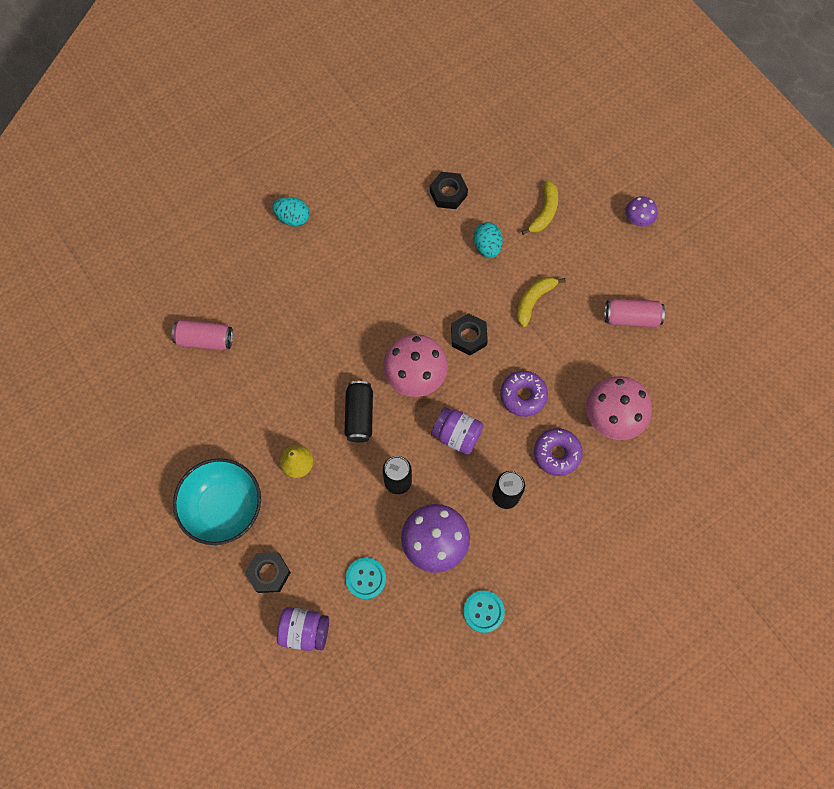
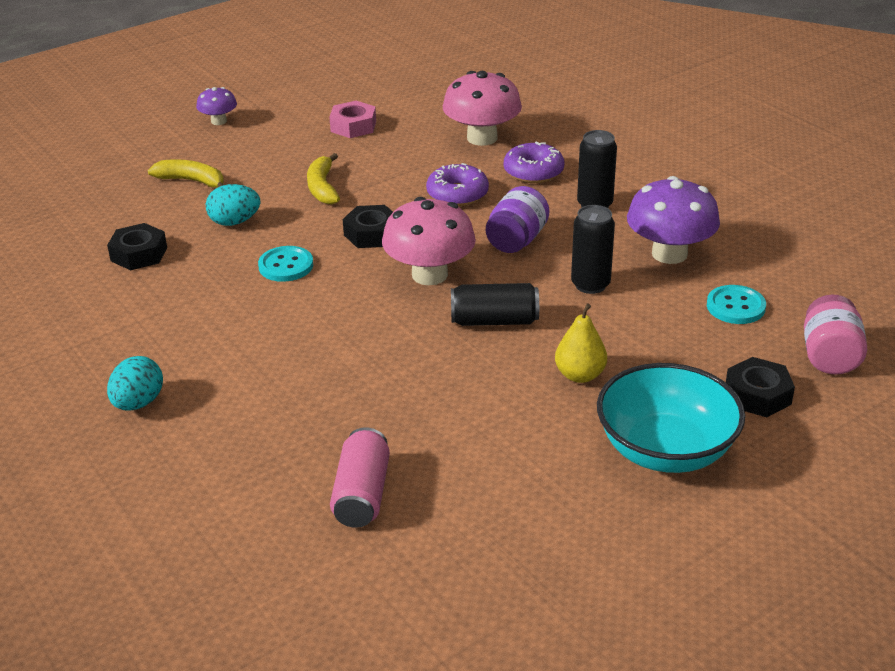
camera: 90 degrees left, 35 degrees down
purple jar [277,607,329,651] -> pink jar [804,295,867,374]
turquoise button [463,590,505,633] -> turquoise button moved to [258,246,313,282]
yellow banana [517,277,566,327] -> yellow banana turned 45 degrees clockwise [307,153,340,205]
pink can [604,299,665,327] -> pink nut [329,101,376,138]

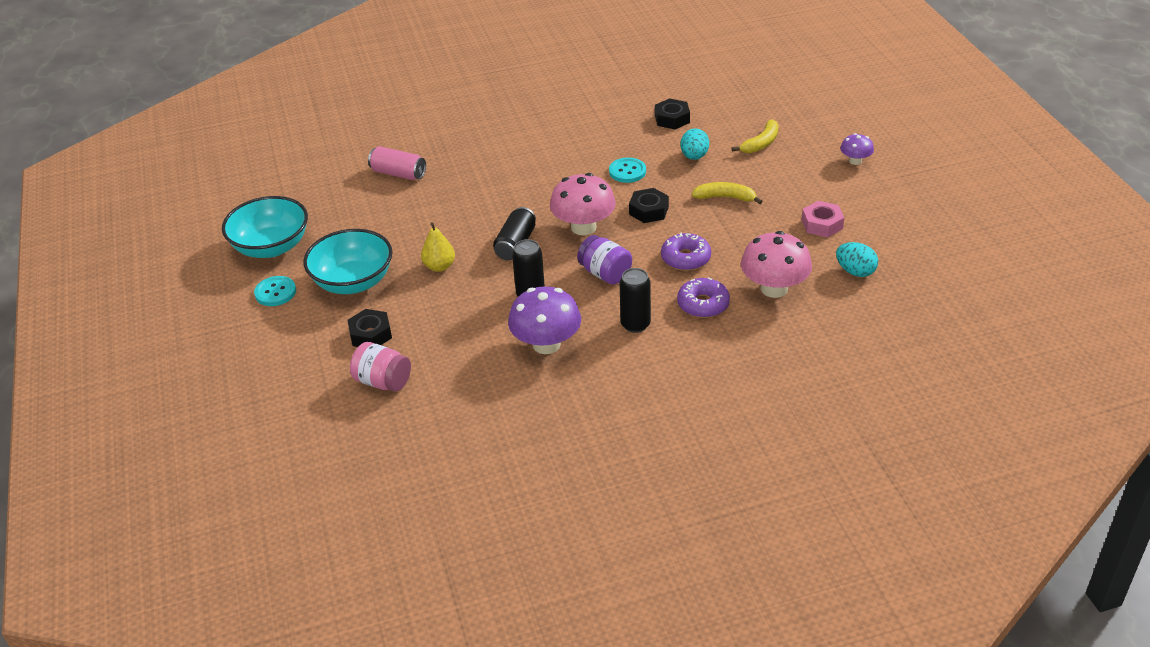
camera: 110 degrees right, 5 degrees up
turquoise egg [107,356,163,411] -> turquoise egg moved to [836,242,878,277]
turquoise button [707,285,766,324] -> turquoise button moved to [254,276,296,306]
none -> turquoise bowl [222,196,308,258]

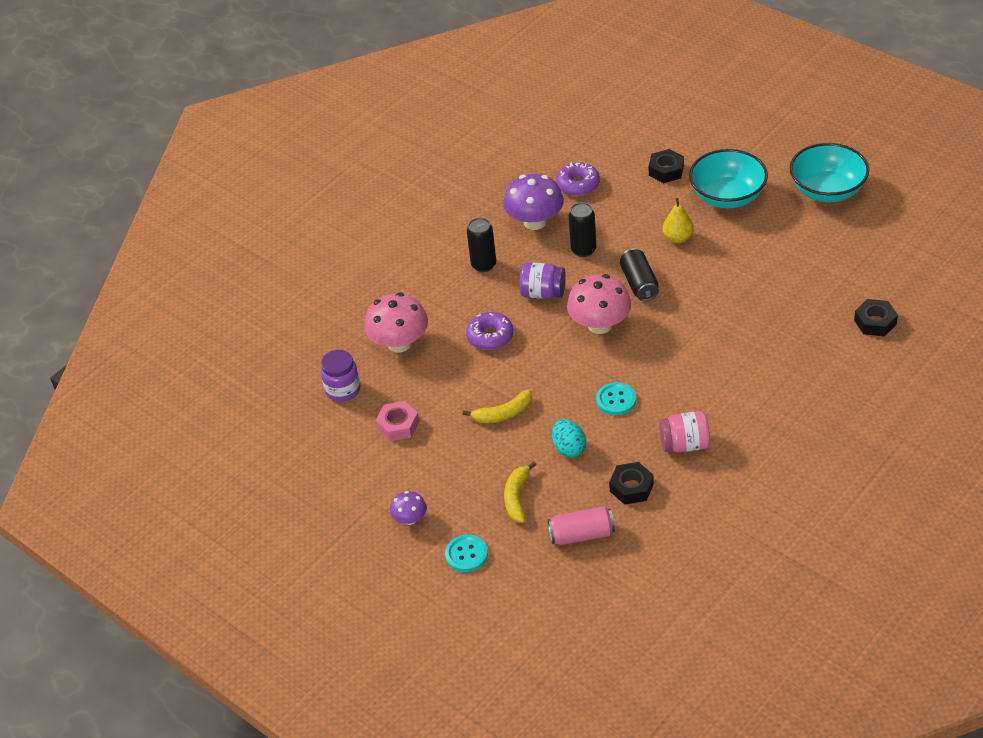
camera: 150 degrees right, 5 degrees up
turquoise button [254,276,296,306] -> turquoise button moved to [445,535,488,572]
pink jar [350,342,411,392] -> pink jar moved to [659,411,710,453]
pink can [368,146,426,180] -> pink can moved to [548,507,615,545]
black nut [629,188,669,223] -> black nut moved to [854,299,898,336]
purple donut [677,277,730,318] -> purple donut moved to [556,162,600,196]
turquoise egg [836,242,878,277] -> purple jar [321,350,360,402]

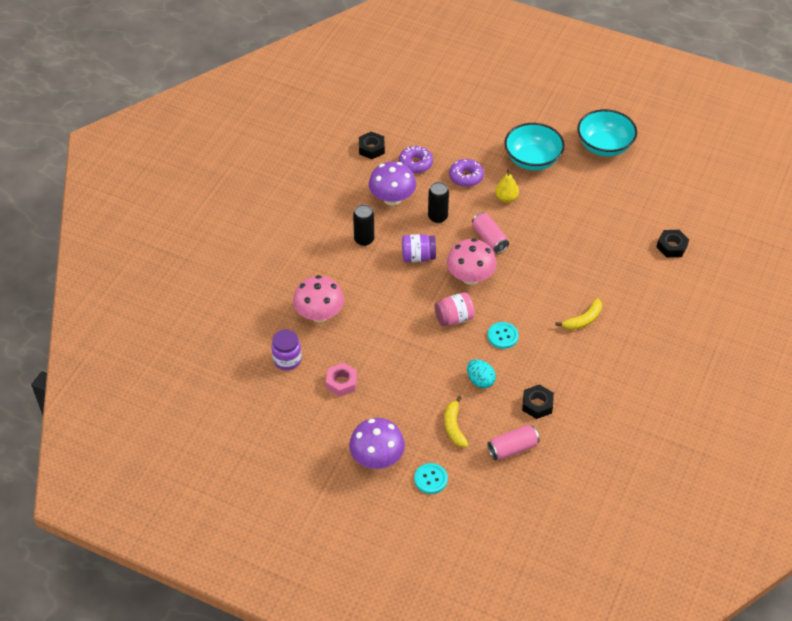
camera: 20 degrees left, 5 degrees up
purple mushroom [390,491,427,525] -> purple mushroom [349,418,405,469], size x1.89
yellow banana [463,389,532,423] -> yellow banana moved to [556,299,602,330]
purple donut [466,312,513,350] -> purple donut moved to [449,159,484,187]
black can [620,248,659,301] -> pink can [472,213,509,253]
black nut [649,149,684,183] -> black nut moved to [359,132,385,159]
pink jar [659,411,710,453] -> pink jar moved to [435,292,475,326]

